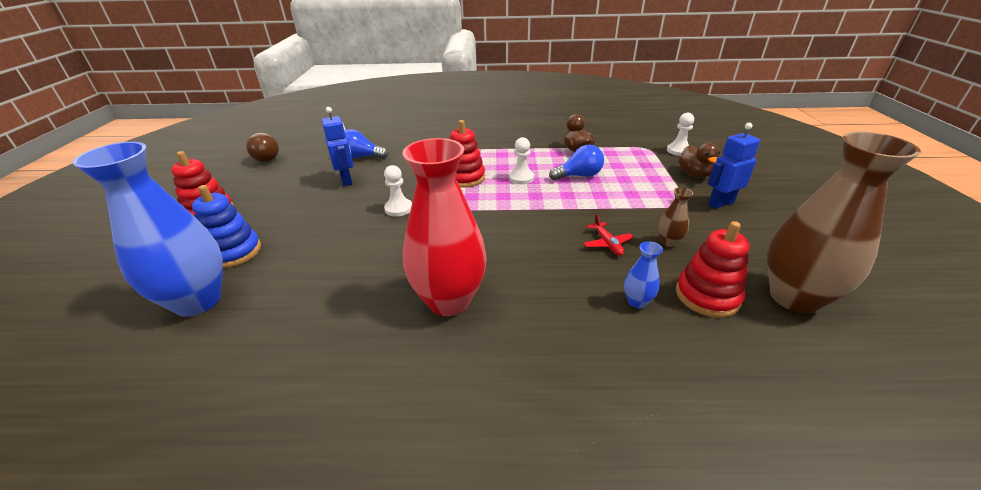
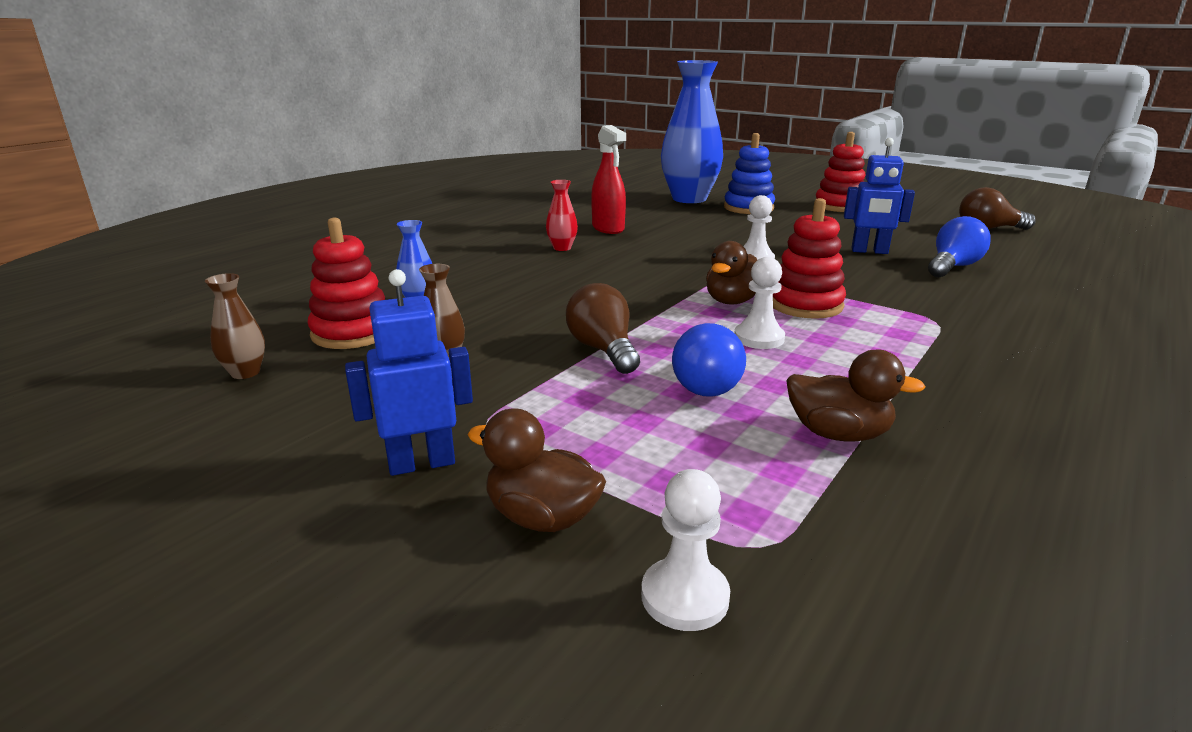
camera: 125 degrees right, 10 degrees down
red vase [402,138,487,316] -> red vase [546,180,578,251], size x0.42
red plane [583,214,634,256] -> none
blue robot [707,123,760,209] -> blue robot turned 120 degrees counterclockwise [345,269,473,476]
brown vase [767,132,921,313] -> brown vase [205,273,265,379], size x0.42
none -> brown light bulb [566,283,640,374]
none -> red spray bottle [591,125,626,234]
none -> brown duck [706,241,757,304]

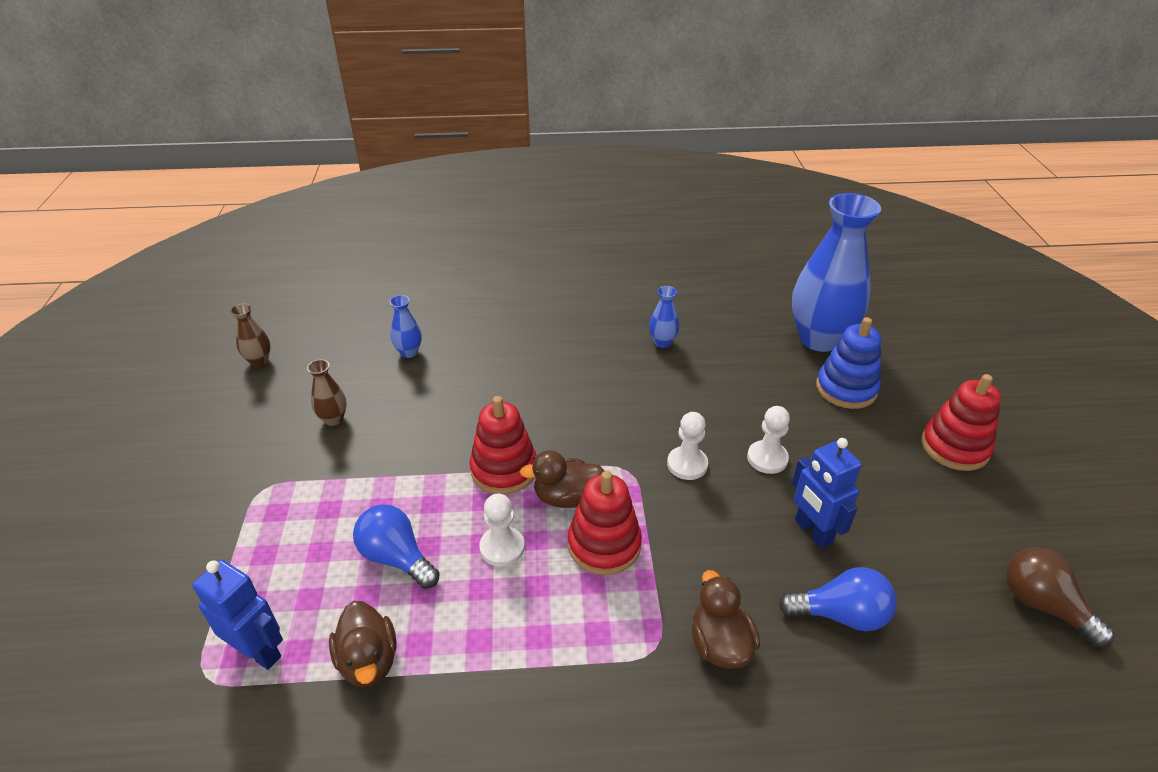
camera: 50 degrees right, 15 degrees up
red stacking toy [307,218,385,349] -> red stacking toy moved to [470,396,536,495]
blue robot [345,269,473,476] -> blue robot moved to [192,560,283,670]
brown duck [468,409,606,532] -> brown duck moved to [691,570,760,669]
red vase [546,180,578,251] -> none
brown light bulb [566,283,640,374] -> none
red spray bottle [591,125,626,234] -> blue vase [649,286,679,348]
white pawn [641,469,730,631] -> white pawn moved to [747,406,790,474]
blue light bulb [672,323,746,397] -> blue light bulb turned 60 degrees clockwise [353,504,440,589]

